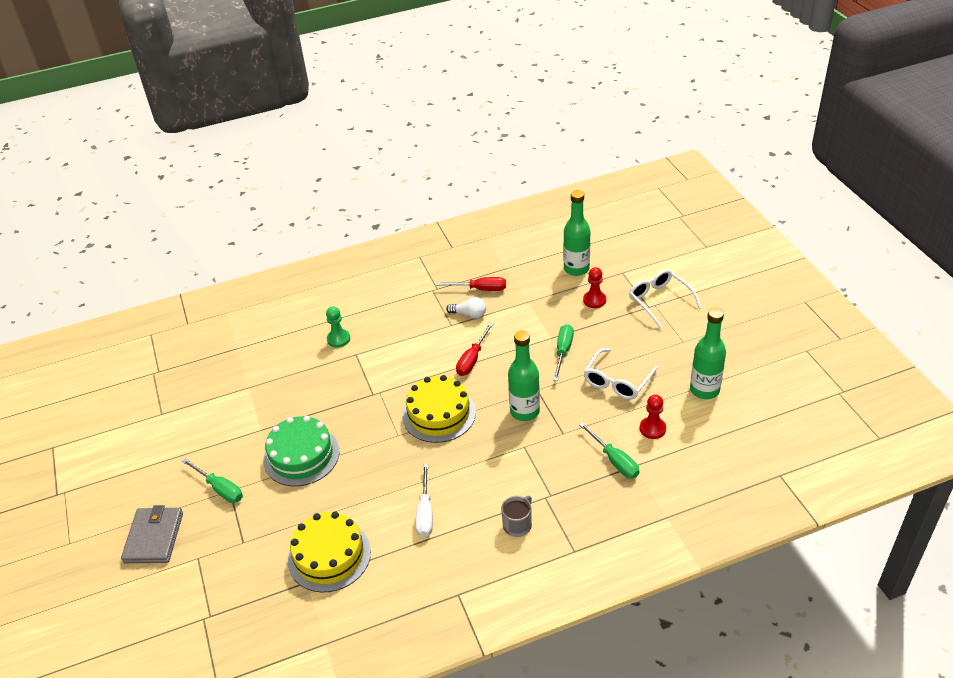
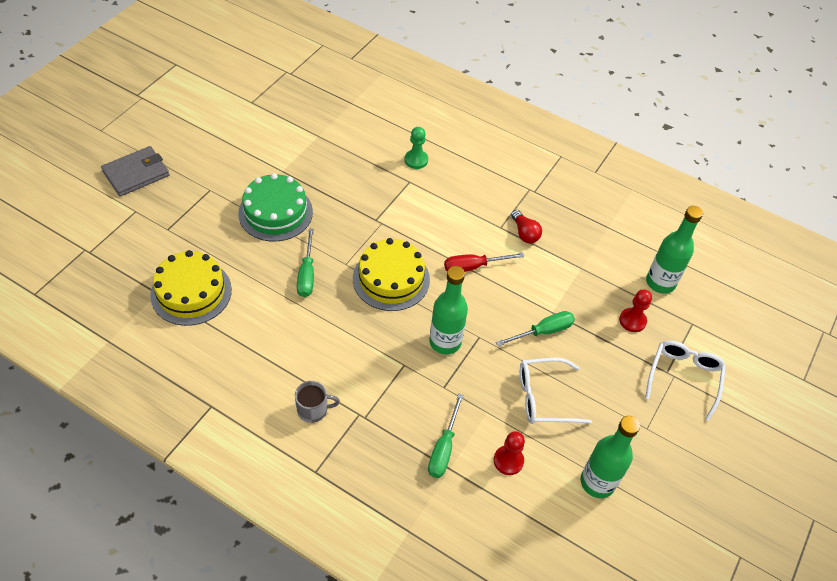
camera: 45 degrees right, 10 degrees up
green screwdriver [182,458,243,503] -> green screwdriver moved to [297,229,314,297]
white screwdriver [416,464,433,537] -> none
red screwdriver [436,277,506,291] -> none
white light bulb [446,297,486,319] -> red light bulb [511,210,542,243]

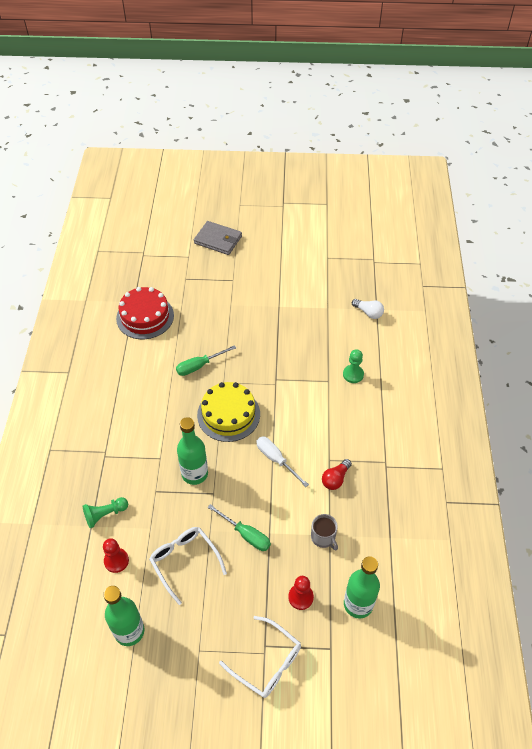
camera: 65 degrees right, 0 degrees up
yellow cake [150,250,232,326] -> red cake [116,287,174,339]
green cake [238,173,313,241] -> none
grey mug [295,381,340,423] -> grey mug moved to [311,514,338,550]
green screwdriver [428,394,464,478] -> green pawn [82,497,128,528]
red screwdriver [444,253,524,272] -> white screwdriver [256,437,309,487]
white glasses [645,341,726,421] -> white glasses turned 45 degrees clockwise [219,616,301,698]
none -> white light bulb [352,299,384,319]

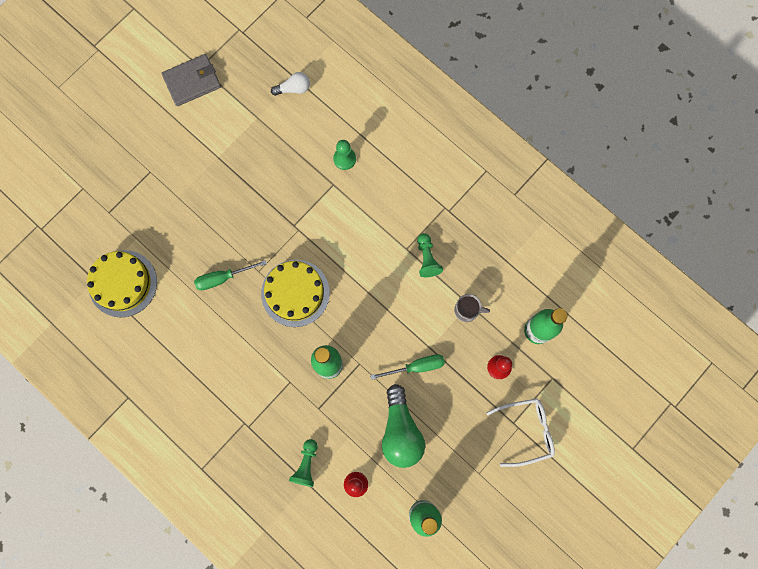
camera: 50 degrees left, 25 degrees up
red cake [116,287,174,339] -> yellow cake [87,250,157,318]
white glasses [149,527,227,605] -> green light bulb [382,384,425,468]
green screwdriver [176,345,236,376] -> green screwdriver turned 60 degrees clockwise [194,260,267,290]
grey wallet [194,221,242,255] -> grey wallet moved to [161,54,221,106]
white screwdriver [256,437,309,487] -> none
red light bulb [322,459,352,490] -> green pawn [417,233,443,277]

